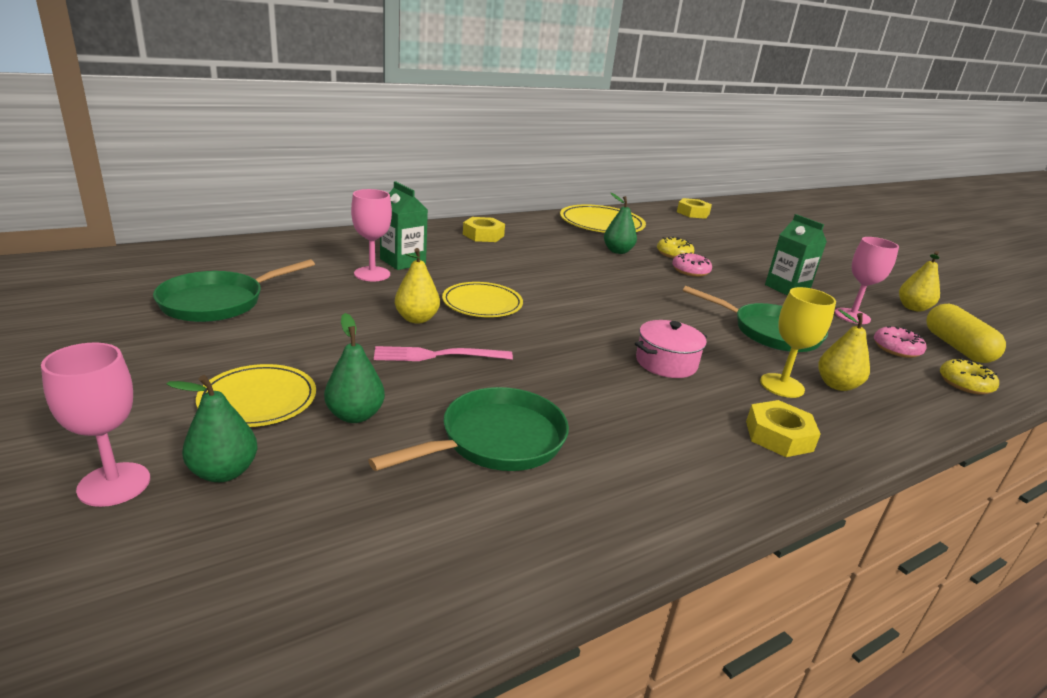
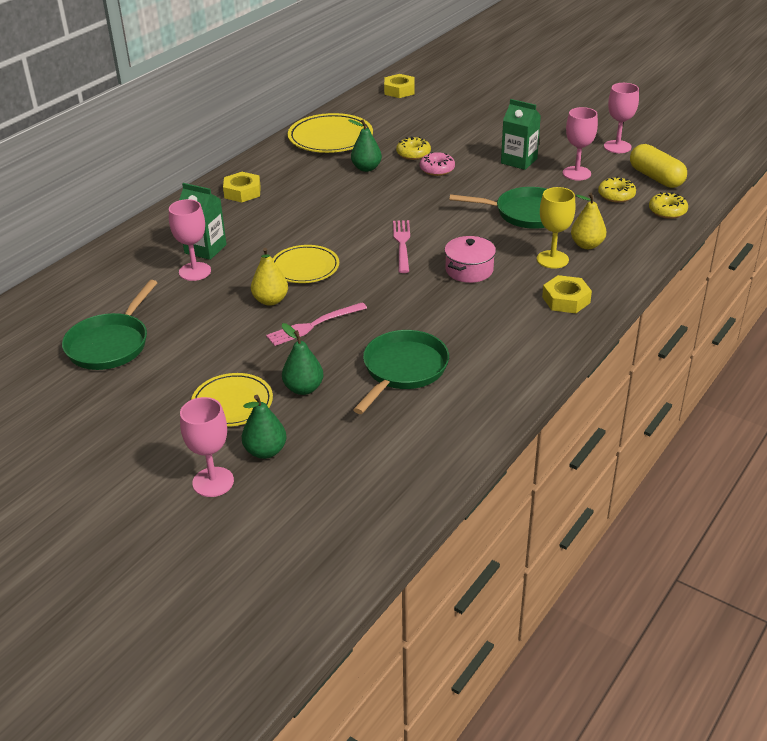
camera: 20 degrees left, 10 degrees up
pink donut [874,326,927,358] -> yellow donut [598,176,636,203]
yellow pear [899,251,940,312] -> pink goblet [604,83,639,153]
none -> pink fork [393,220,410,273]

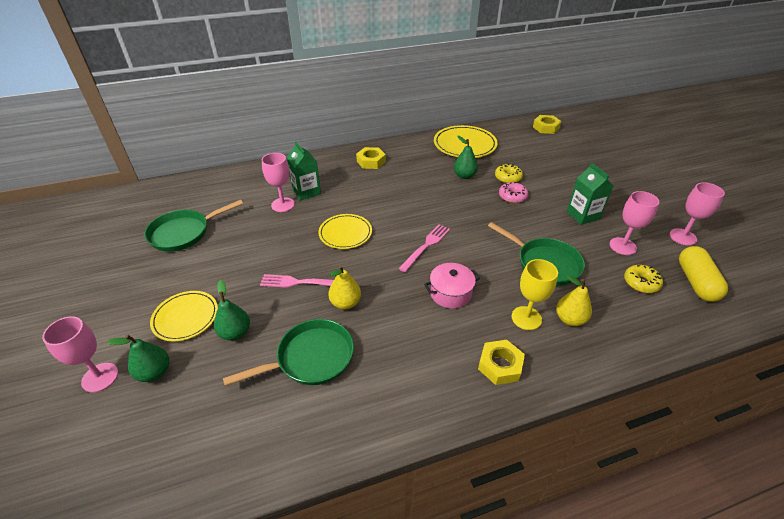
camera: 35 degrees right, 5 degrees up
yellow pear [251,248,288,306] -> yellow pear moved to [329,265,361,309]
yellow donut [649,192,688,219] -> none

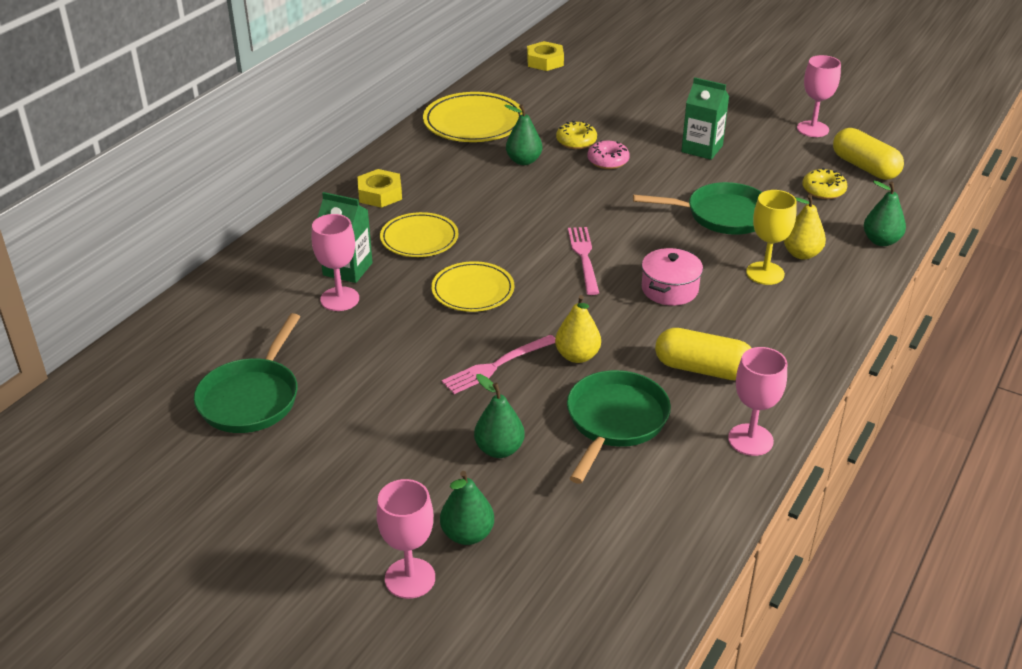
camera: 40 degrees left, 5 degrees down
yellow plate [150,291,218,341] -> yellow plate moved to [380,212,459,257]
yellow nut [478,340,525,385] -> none
pink goblet [609,191,659,255] -> pink goblet moved to [728,347,787,456]
none -> yellow capsule [655,328,751,380]
none -> green pear [864,181,906,246]

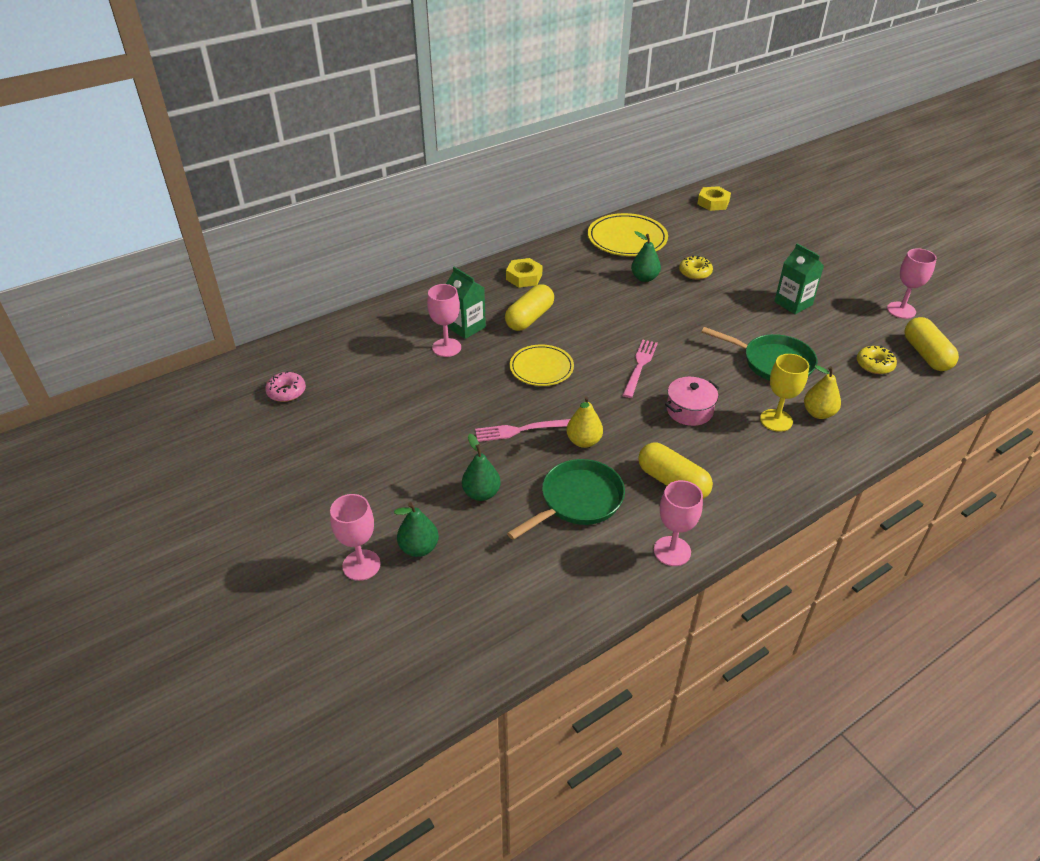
camera: 25 degrees right, 5 degrees up
green pan [194,313,300,433] -> none
yellow plate [380,212,459,257] -> yellow capsule [505,284,554,331]
pink donut [587,140,630,169] -> pink donut moved to [265,371,306,402]
green pear [864,181,906,246] -> none

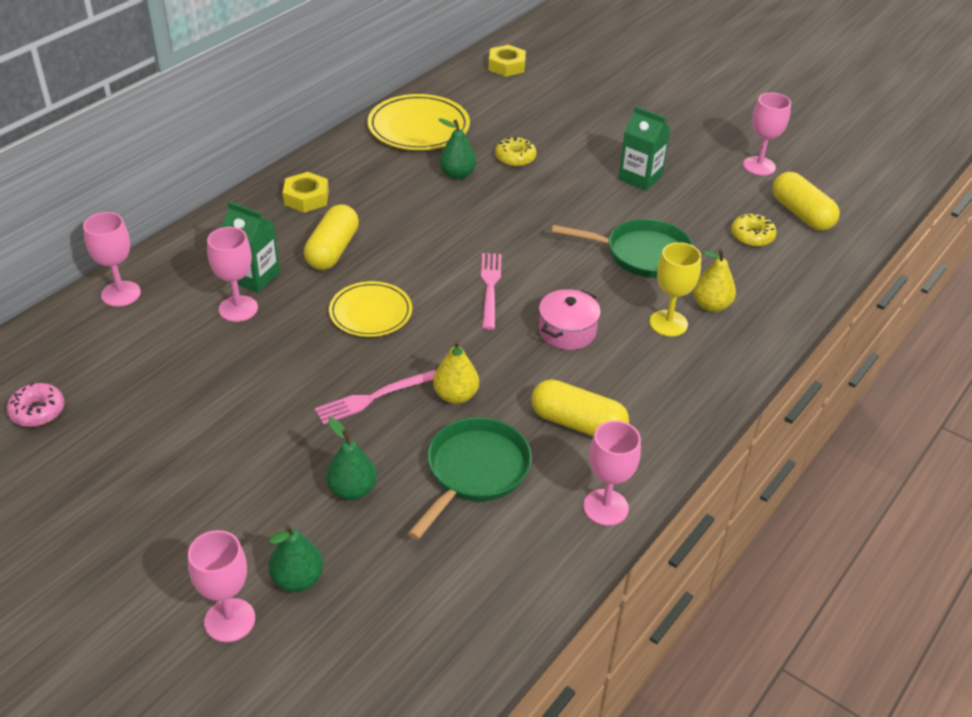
camera: 20 degrees left, 0 degrees up
none -> pink goblet [83,212,141,307]

